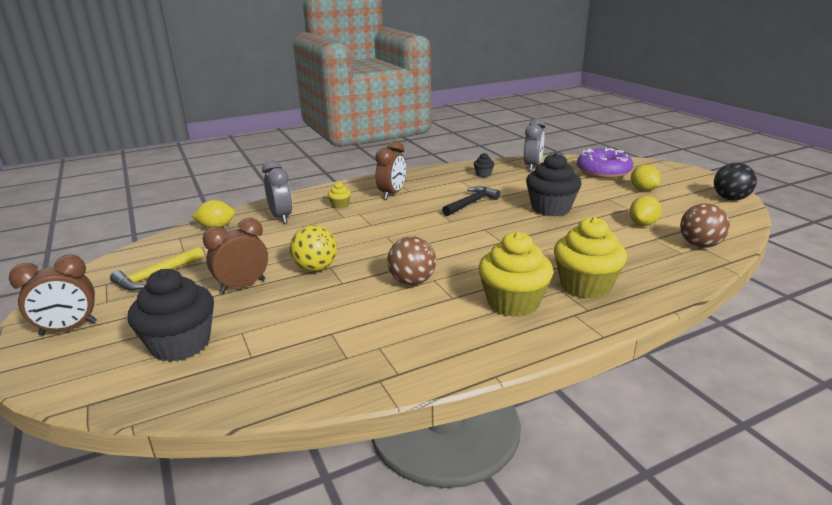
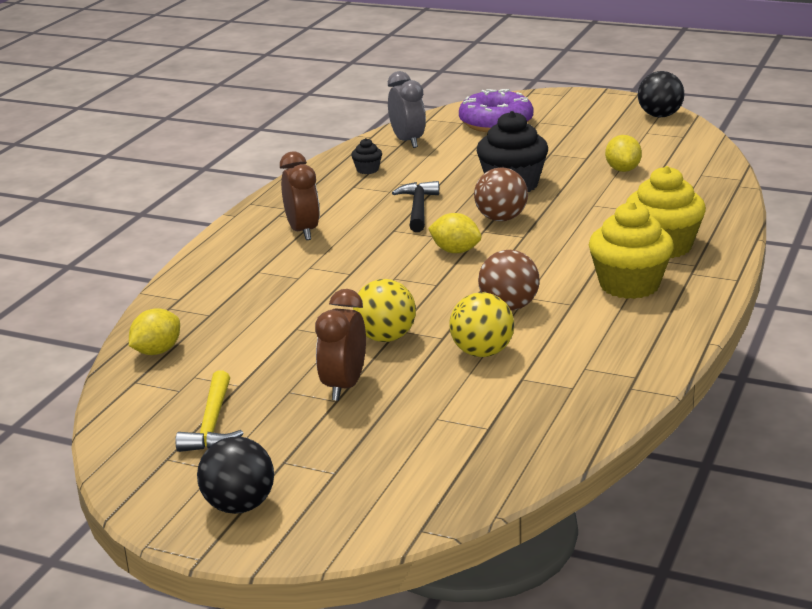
camera: 40 degrees left, 0 degrees up
brown clock [9,255,97,335] -> black ball [197,436,274,514]
black cupcake [128,269,214,362] -> none
grey clock [262,160,292,224] -> none
yellow cupcake [328,182,351,209] -> none
yellow lemon [631,165,661,191] -> yellow lemon moved to [428,213,482,253]
brown ball [680,203,730,248] -> brown ball moved to [474,167,528,221]
none -> yellow ball [449,292,514,357]

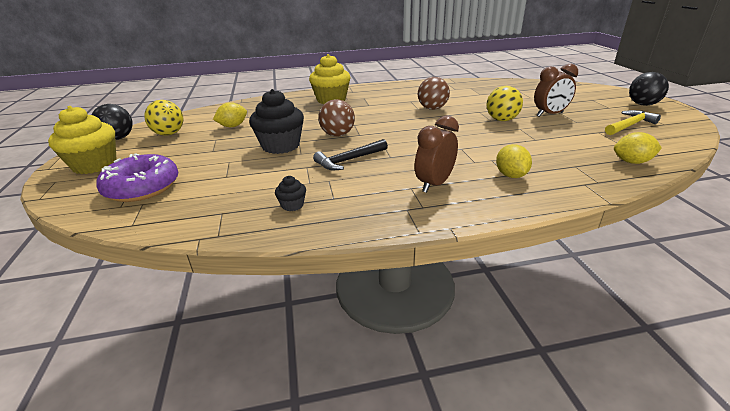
camera: 125 degrees left, 5 degrees up
grey clock [388,71,426,148] -> none
yellow lemon [428,213,482,253] -> yellow lemon moved to [496,144,532,178]
yellow ball [449,292,514,357] -> yellow ball moved to [144,100,183,136]
yellow cupcake [589,202,674,299] -> yellow cupcake moved to [48,106,117,174]

